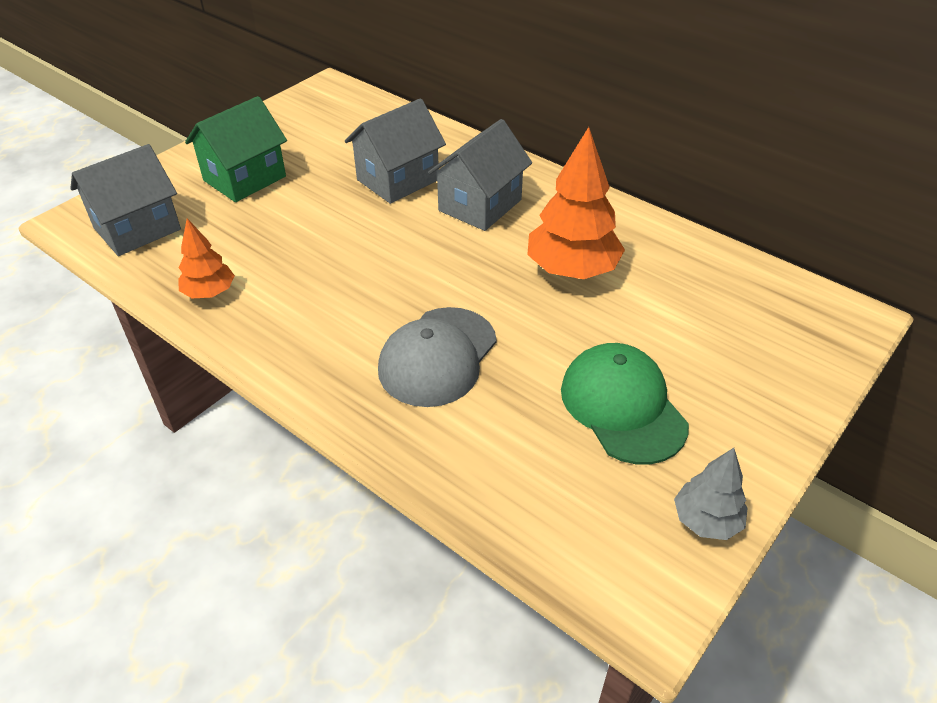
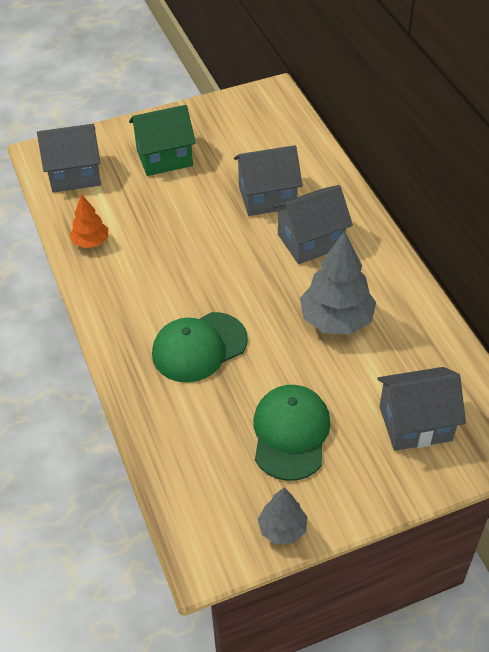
camera: 30 degrees right, 5 degrees up
grey cap [378,307,497,407] -> green cap [152,312,248,382]
orange tree [527,127,625,279] -> grey tree [300,231,376,334]
none -> grey house [377,367,466,451]

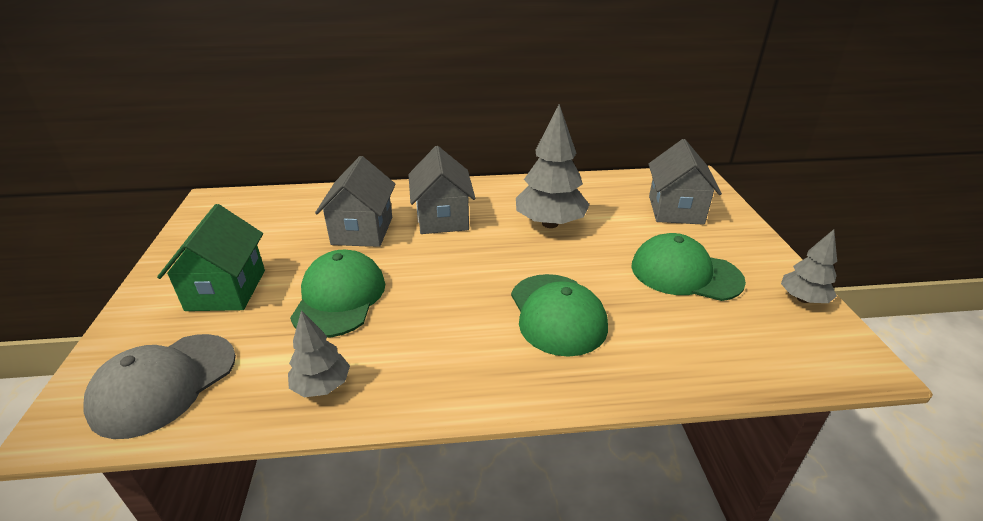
camera: 75 degrees left, 15 degrees down
grey house [37,124,101,192] -> grey cap [83,334,236,439]
orange tree [69,194,108,248] -> grey tree [288,310,350,397]
none -> green cap [290,250,385,338]

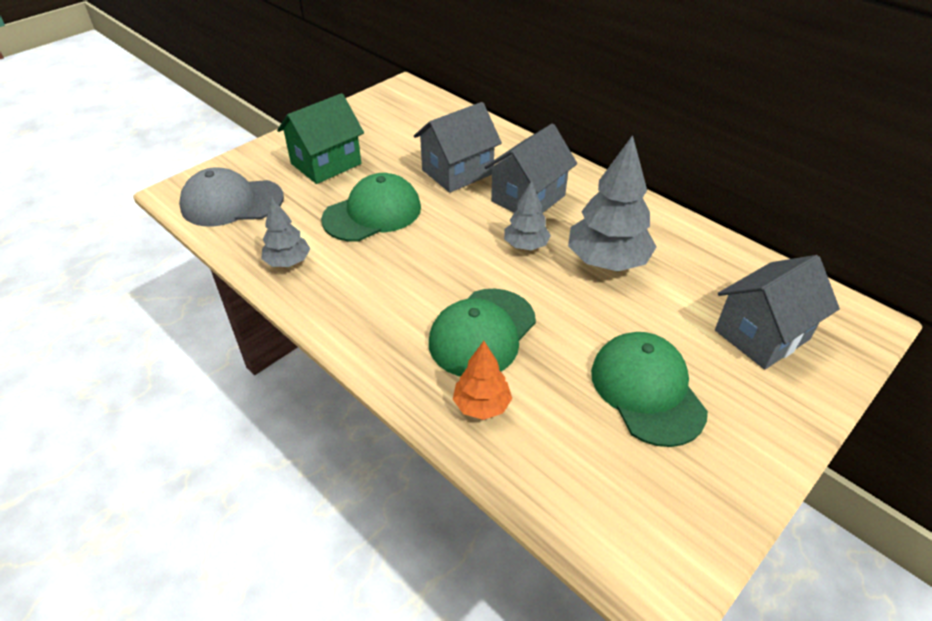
camera: 50 degrees right, 10 degrees up
grey tree [781,229,837,303] -> grey tree moved to [504,181,551,250]
none -> orange tree [453,341,512,420]

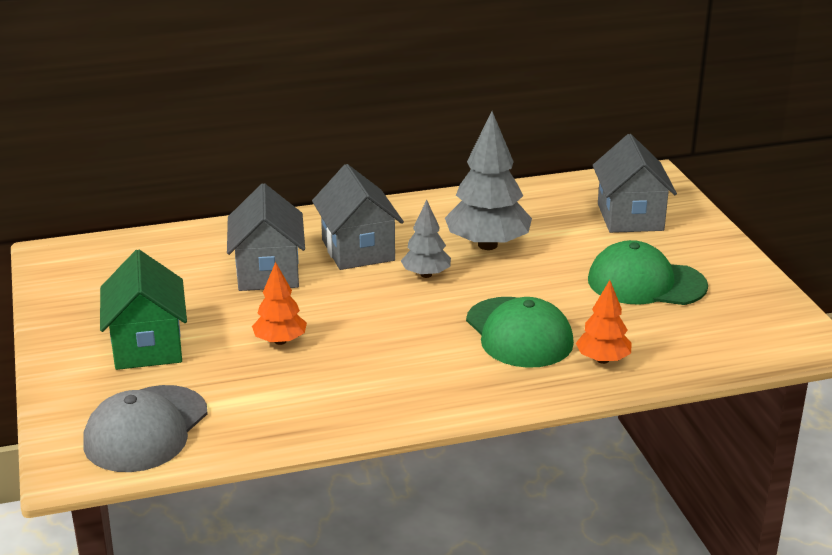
camera: 60 degrees left, 15 degrees down
grey tree [261,197,310,267] -> none
green cap [321,173,421,242] -> orange tree [252,262,307,345]

